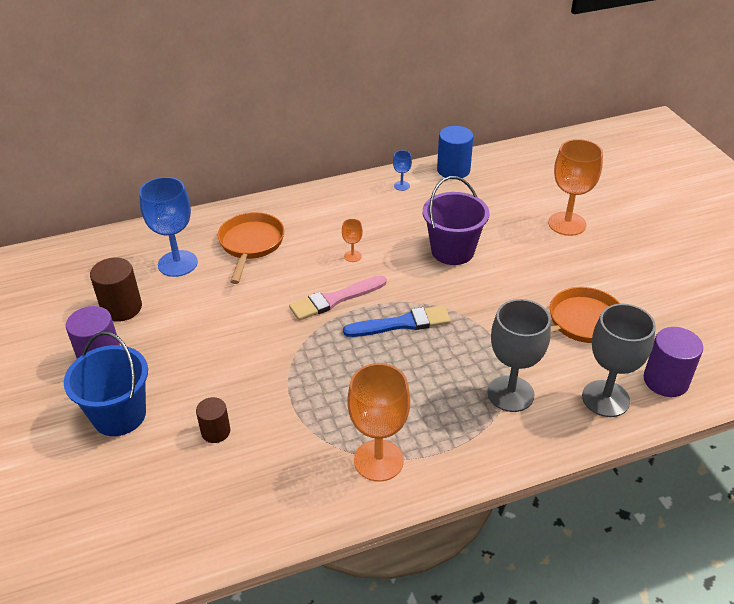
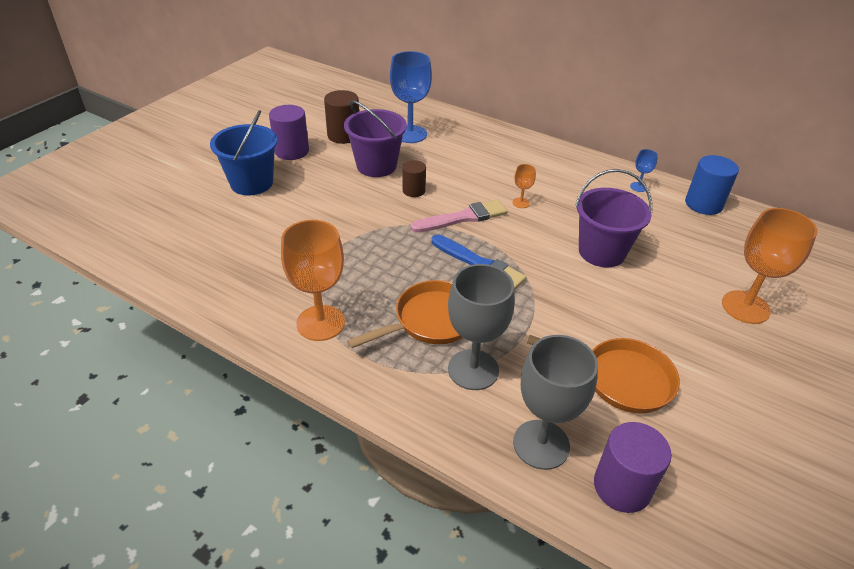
camera: 50 degrees right, 0 degrees up
brown cylinder [196,397,230,443] -> brown cylinder moved to [403,160,426,197]
orange pan [218,212,285,284] -> orange pan moved to [347,280,463,348]
pink brush [289,275,387,320] -> pink brush turned 135 degrees clockwise [411,200,508,232]
none -> purple bucket [344,100,407,177]

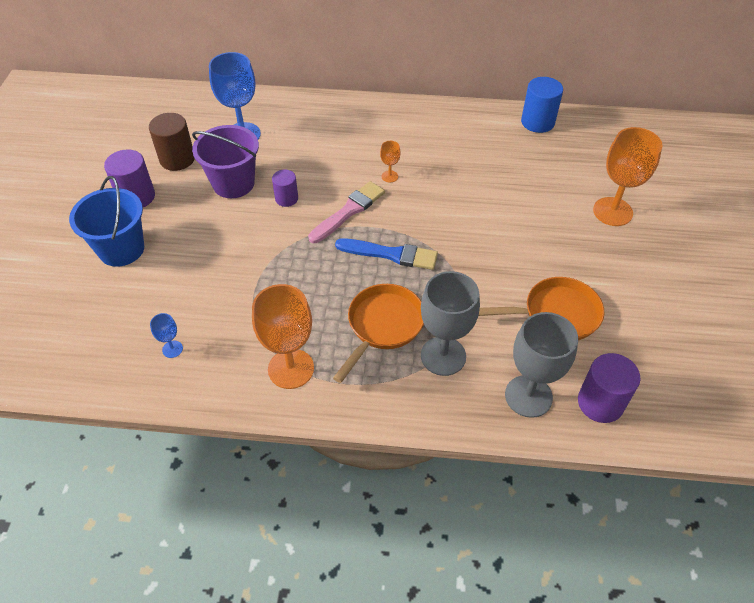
camera: 25 degrees left, 10 degrees up
brown cylinder [403,160,426,197] -> purple cylinder [272,170,298,207]
purple bucket [575,169,652,267] -> none
blue goblet [630,149,658,192] -> blue goblet moved to [150,313,183,358]

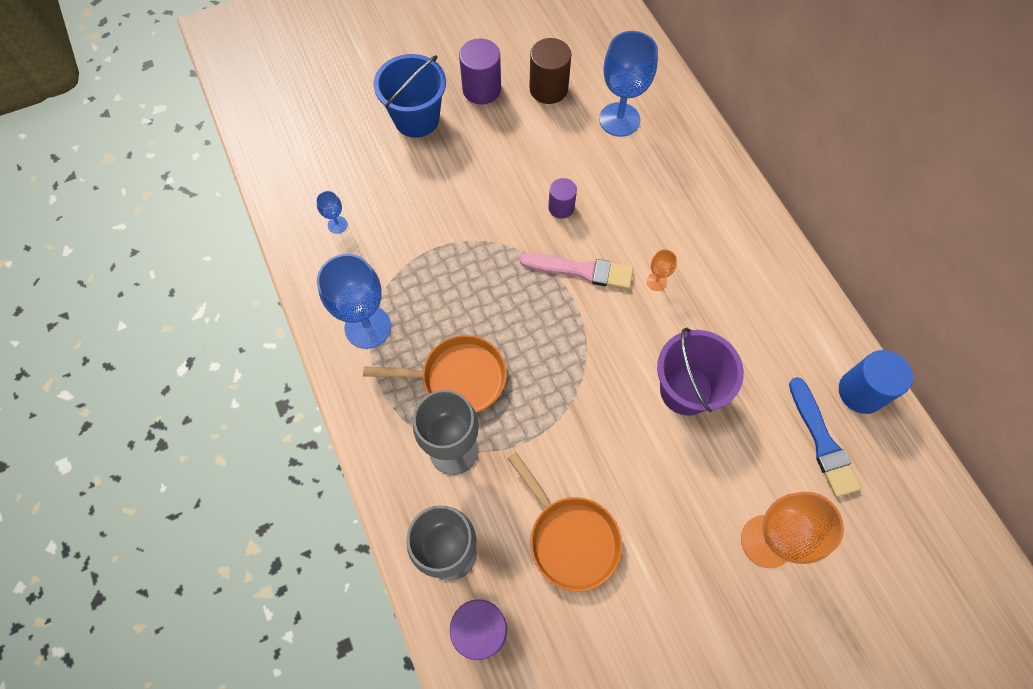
camera: 60 degrees right, 15 degrees up
purple bucket [192,125,259,198] -> purple bucket moved to [657,328,744,416]
orange goblet [252,284,314,389] -> blue goblet [317,254,391,349]
blue brush [335,238,438,270] -> blue brush moved to [789,377,861,497]

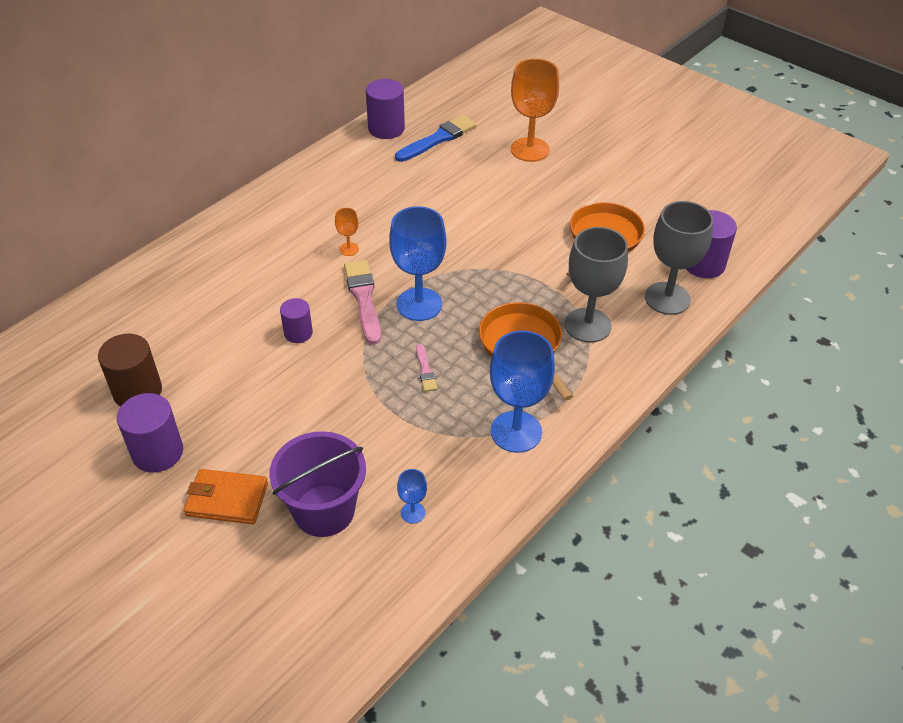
camera: 115 degrees left, 20 degrees down
blue bucket [374,54,446,138] -> orange wallet [184,469,268,524]
blue goblet [599,31,658,137] -> blue goblet moved to [389,206,447,321]
purple bucket [657,328,744,416] -> purple bucket moved to [269,431,366,537]
blue cylinder [839,350,913,414] -> purple cylinder [366,79,405,139]
none -> pink brush [416,344,438,392]

